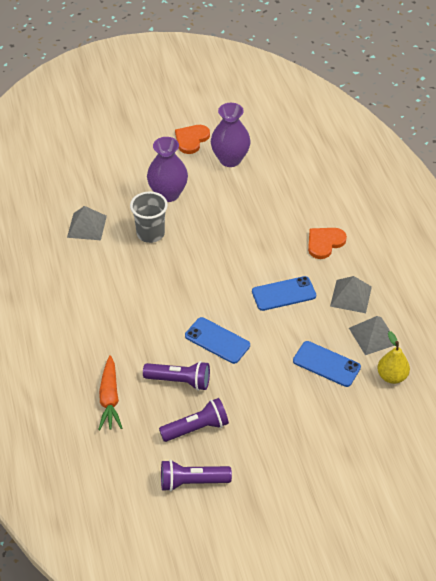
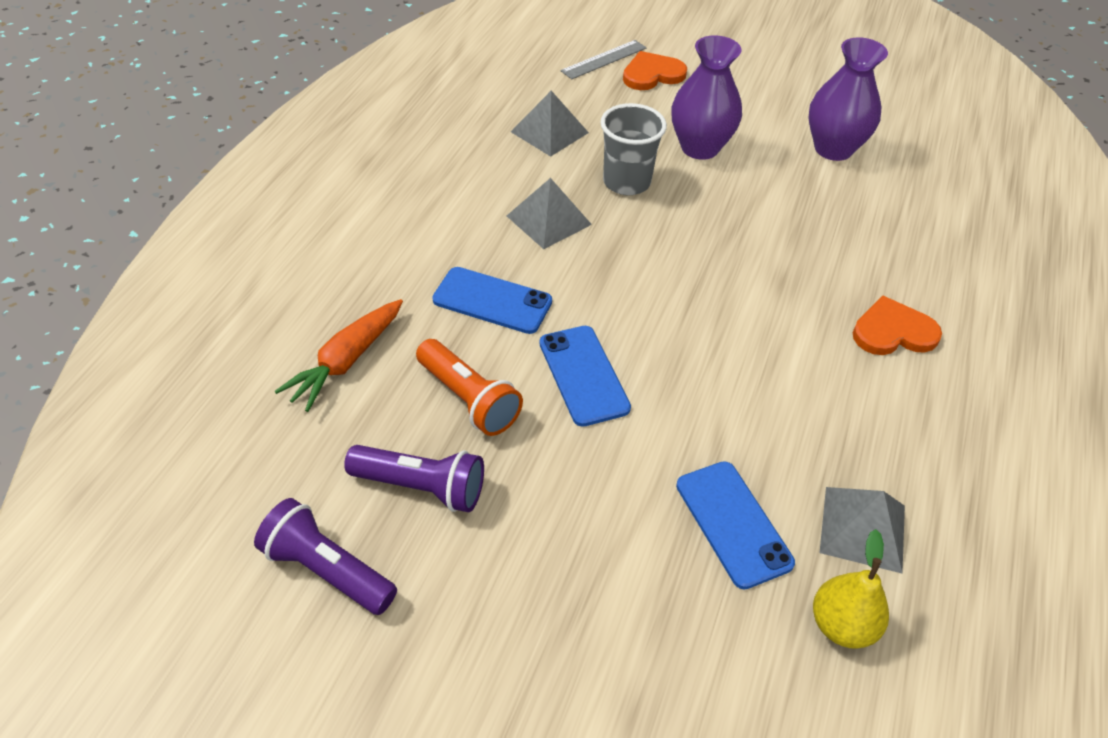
camera: 35 degrees right, 0 degrees up
purple flashlight [143,361,210,391] -> orange flashlight [416,339,523,436]
orange heart [175,125,210,154] -> orange heart moved to [623,51,687,90]
blue phone [252,276,316,311] -> blue phone moved to [432,267,552,334]
grey pyramid [330,276,372,313] -> grey pyramid moved to [507,178,592,249]
none -> grey ruler [561,40,646,79]

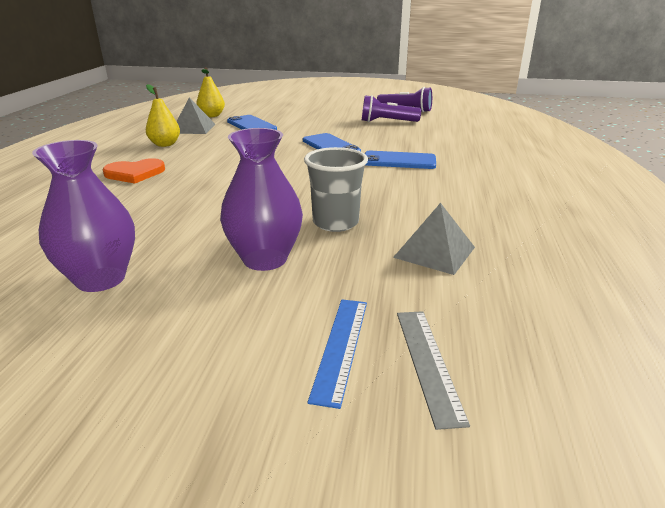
camera: 170 degrees right, 20 degrees down
orange carrot [275,299,403,412] -> none
orange flashlight [416,339,523,436] -> none
grey pyramid [507,178,592,249] -> none
grey ruler [561,40,646,79] -> grey ruler turned 45 degrees counterclockwise [397,311,470,430]
orange heart [623,51,687,90] -> blue ruler [308,299,367,409]
none -> yellow pear [146,84,180,147]

